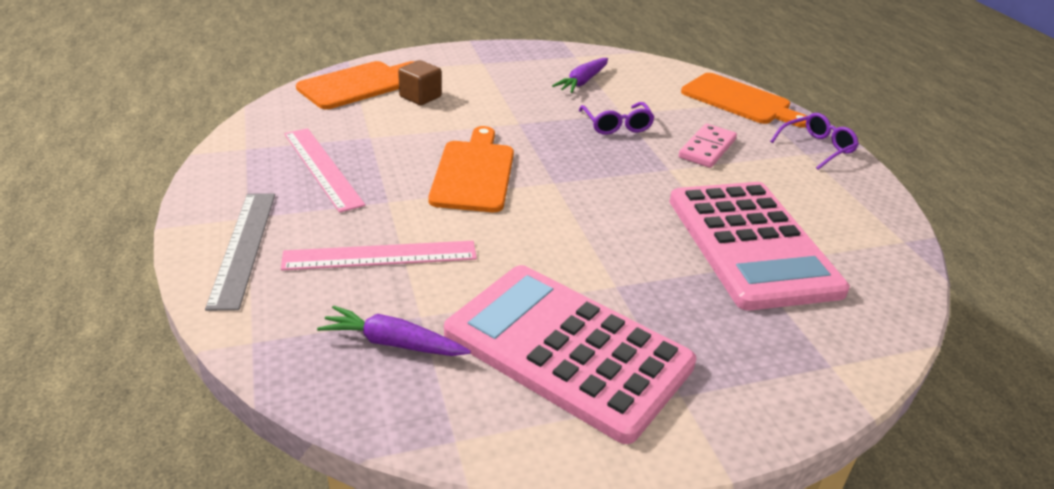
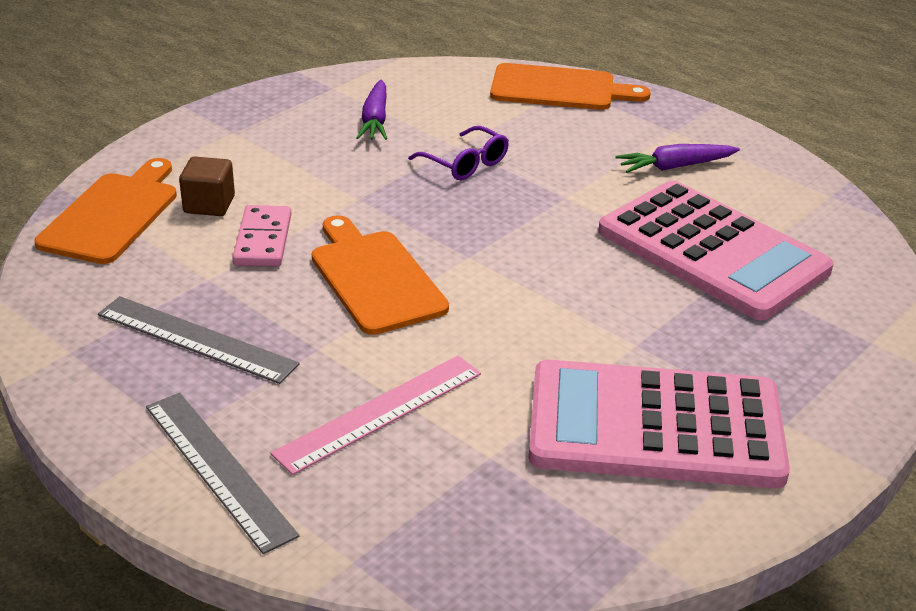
camera: 30 degrees left, 0 degrees up
pink ruler [284,128,365,213] -> grey ruler [98,296,300,384]
purple carrot [317,306,471,356] -> purple carrot moved to [615,144,740,173]
pink domino [679,124,737,168] -> pink domino moved to [232,205,292,267]
purple glasses [770,113,859,170] -> none

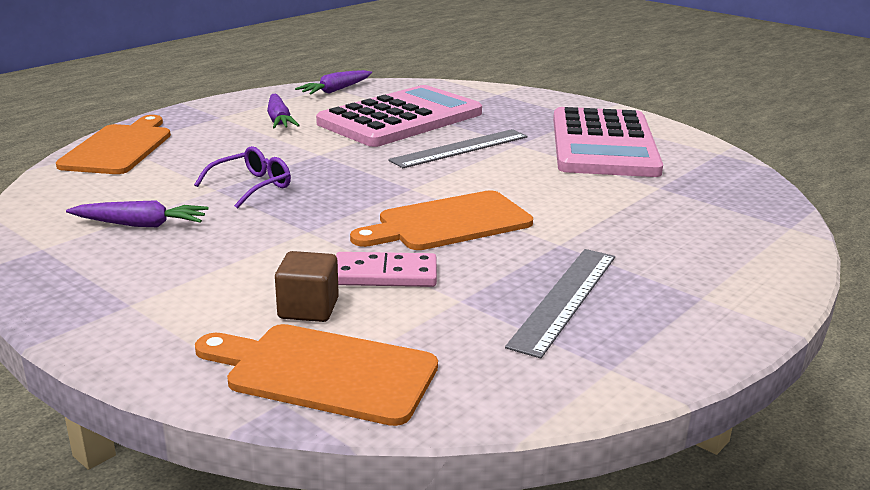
camera: 90 degrees left, 10 degrees down
grey ruler [146,393,299,554] -> grey ruler moved to [388,129,528,168]
pink ruler [271,356,481,475] -> none
none -> purple carrot [295,70,372,95]

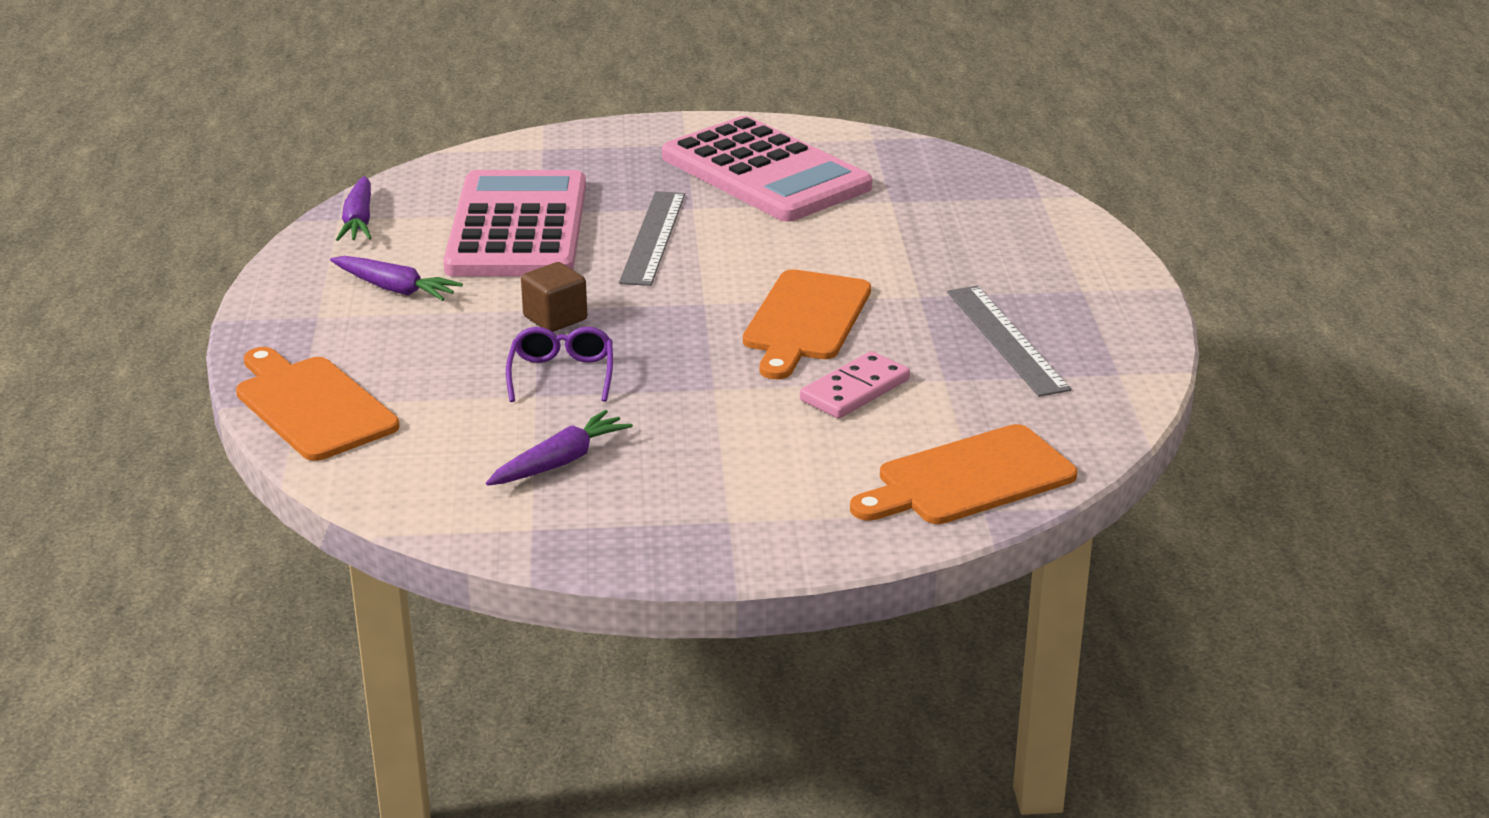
camera: 45 degrees left, 5 degrees up
brown cube [275,251,339,322] -> brown cube moved to [521,262,587,332]

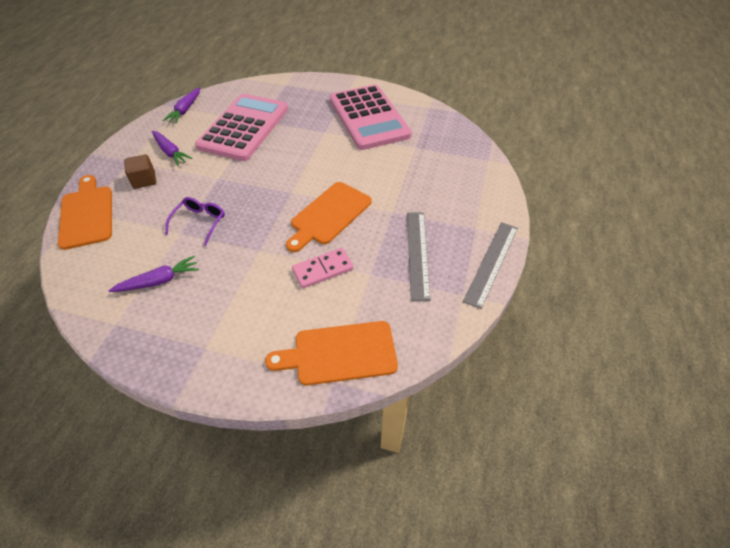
camera: 20 degrees right, 20 degrees up
brown cube [521,262,587,332] -> brown cube moved to [124,154,156,189]
grey ruler [619,191,685,286] -> grey ruler moved to [463,222,518,309]

